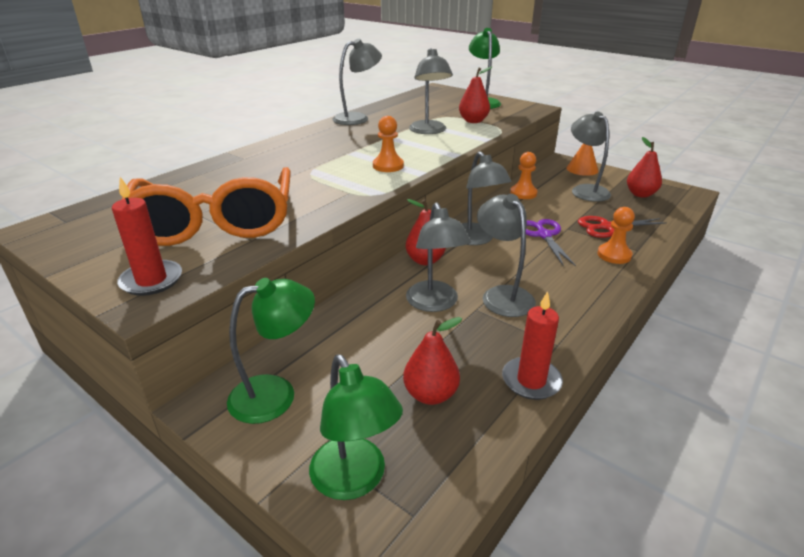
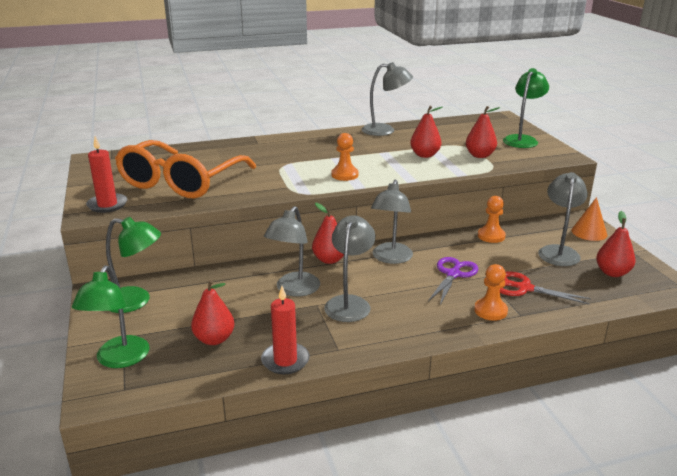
camera: 35 degrees right, 5 degrees down
grey lamp [409,48,453,134] -> red pear [410,106,442,158]

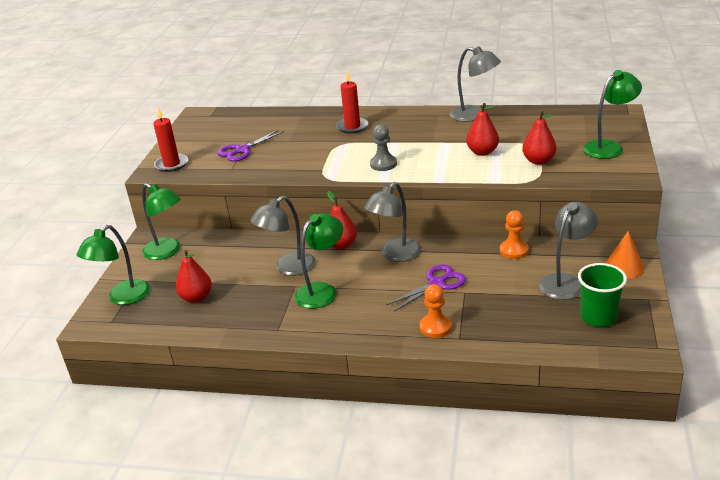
camera: 30 degrees right, 5 degrees up
orange glasses [115,140,256,198] -> purple scissors [217,129,284,162]
red candle [261,286,310,374] -> red candle moved to [336,71,369,134]
grey lamp [324,215,376,322] -> green lamp [294,213,343,309]
orange pawn [331,133,358,181] -> grey pawn [370,124,397,171]
red scissors [500,271,591,304] -> none
red pear [596,211,635,277] -> green cup [578,263,627,327]

